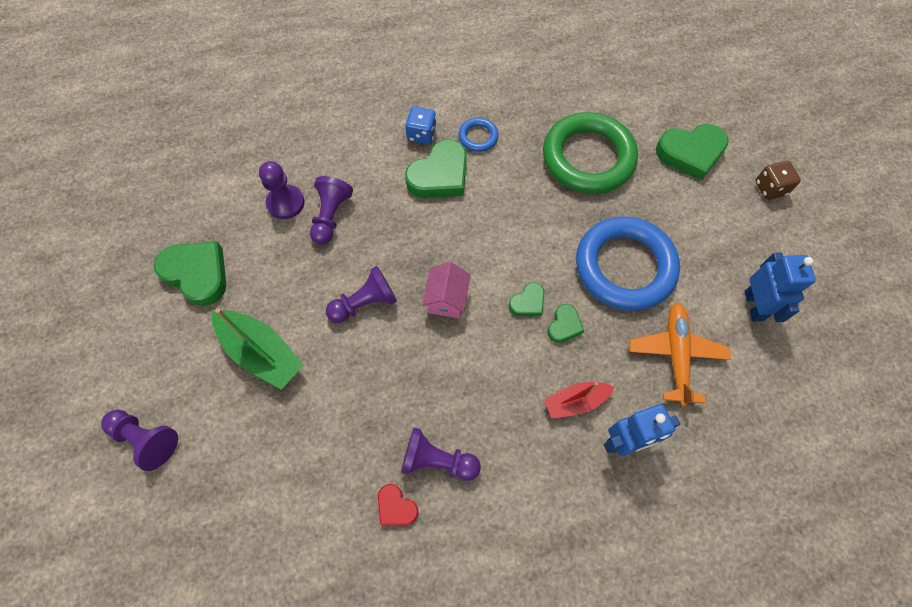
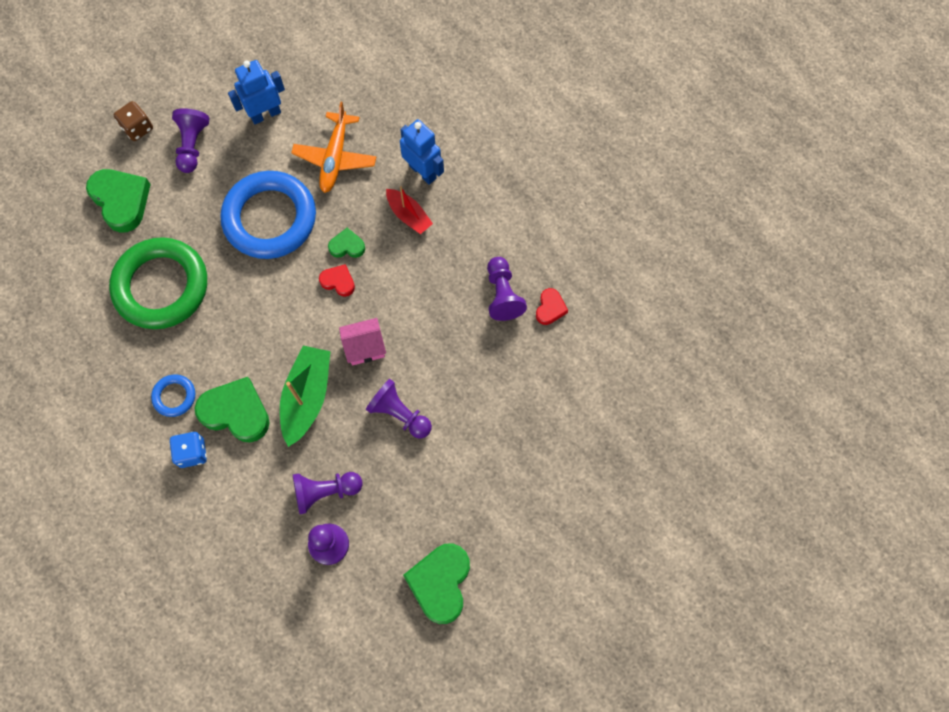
camera: 115 degrees left, 5 degrees up
purple pawn [101,410,178,471] -> purple pawn moved to [172,108,209,173]
green boat [212,308,304,390] -> green boat moved to [280,346,331,447]
green heart [509,282,544,316] -> red heart [319,264,355,297]
orange plane [629,302,731,406] -> orange plane turned 60 degrees counterclockwise [291,101,376,193]

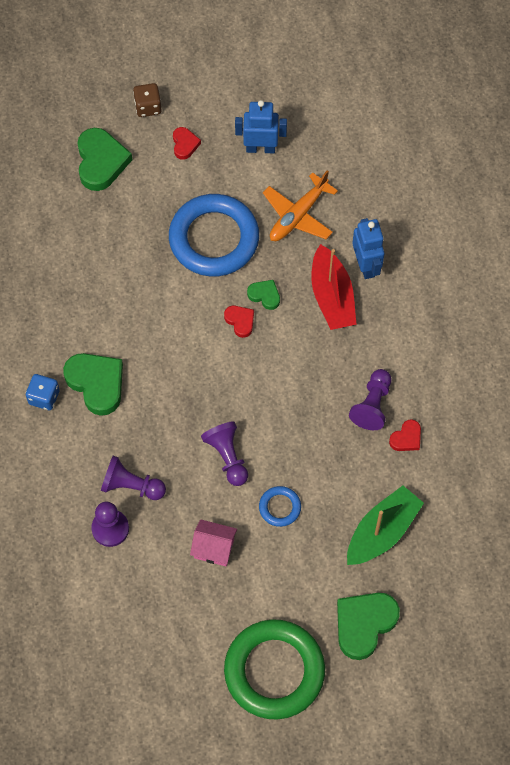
camera: 30 degrees right, 5 degrees down
green ring [109,237,207,329] -> green ring moved to [224,619,325,720]
blue ring [151,374,195,417] -> blue ring moved to [259,486,301,527]
purple pawn [172,108,209,173] -> red heart [173,127,201,160]
green boat [280,346,331,447] -> green boat moved to [347,486,424,565]
pink house [339,318,386,366] -> pink house moved to [190,519,237,566]
red boat [386,186,433,234] -> red boat [311,244,357,330], size x1.61
green heart [403,543,470,624] -> green heart moved to [337,593,400,660]

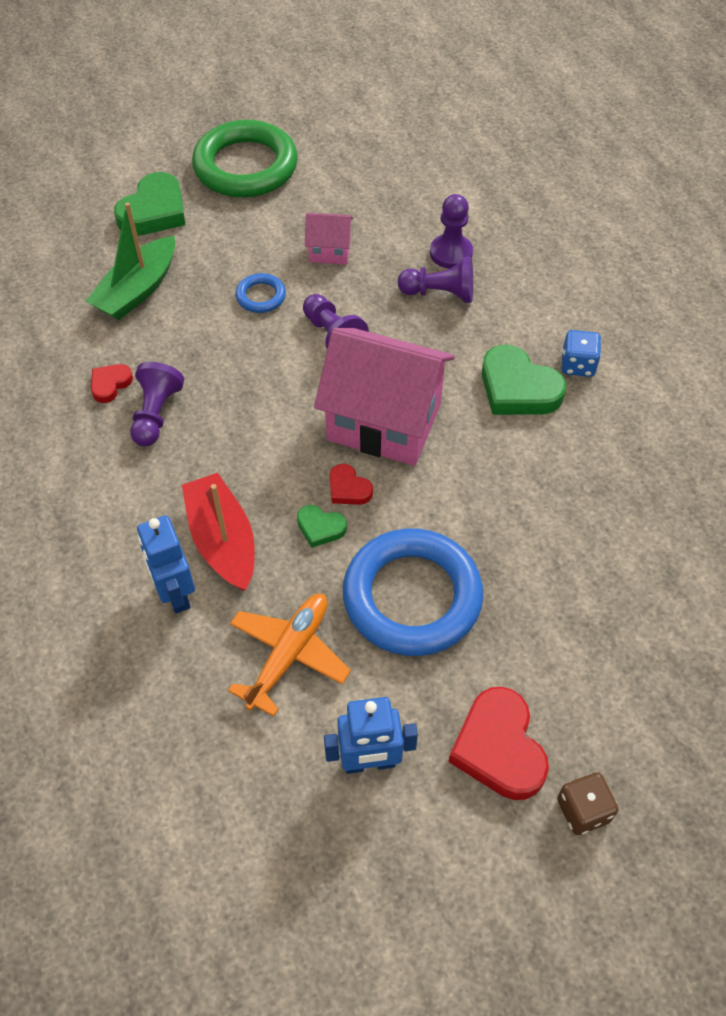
camera: 170 degrees right, 10 degrees down
green heart [77,128,132,191] -> none
red heart [173,127,201,160] -> red heart [448,687,549,800], size x1.92
none -> pink house [314,328,455,466]

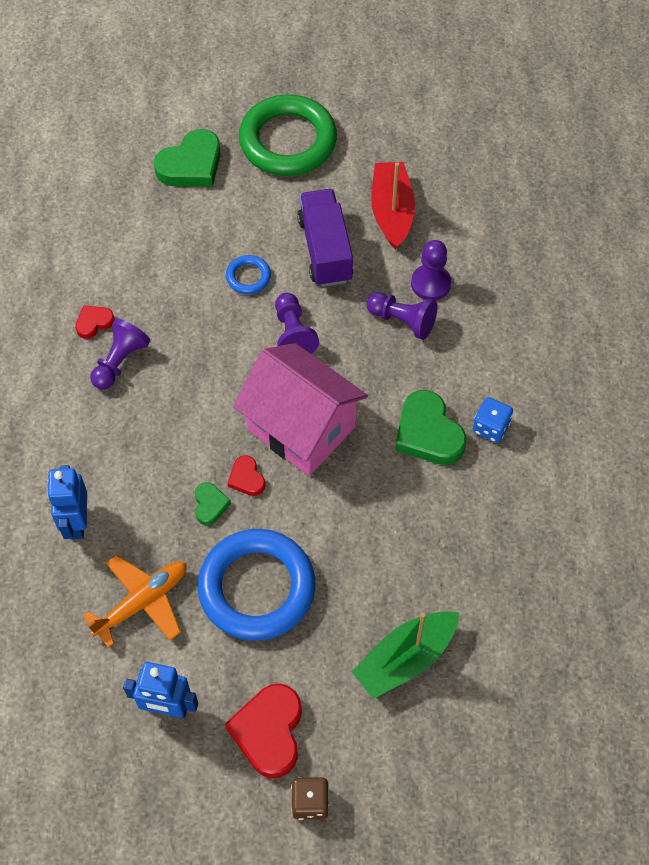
camera: 20 degrees right, 5 degrees up
green boat [86,202,175,320] -> green boat moved to [352,611,459,699]
red boat [182,473,255,591] -> red boat moved to [371,162,415,250]
green heart [297,505,347,548] -> green heart turned 135 degrees counterclockwise [195,482,231,525]
pink house [305,213,353,265] -> purple truck [297,189,354,287]

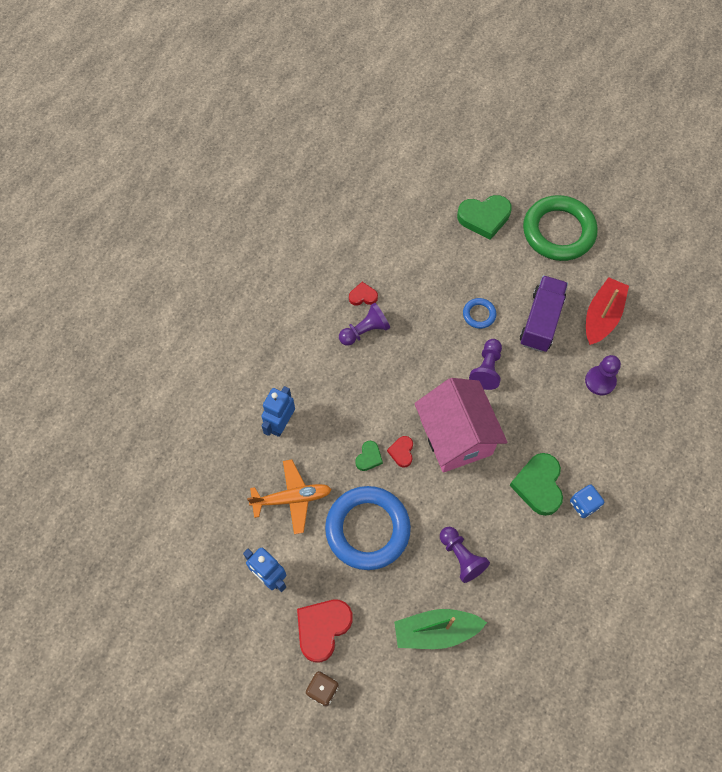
camera: 30 degrees right, 5 degrees up
purple pawn [366,292,437,340] -> purple pawn moved to [440,527,490,583]

